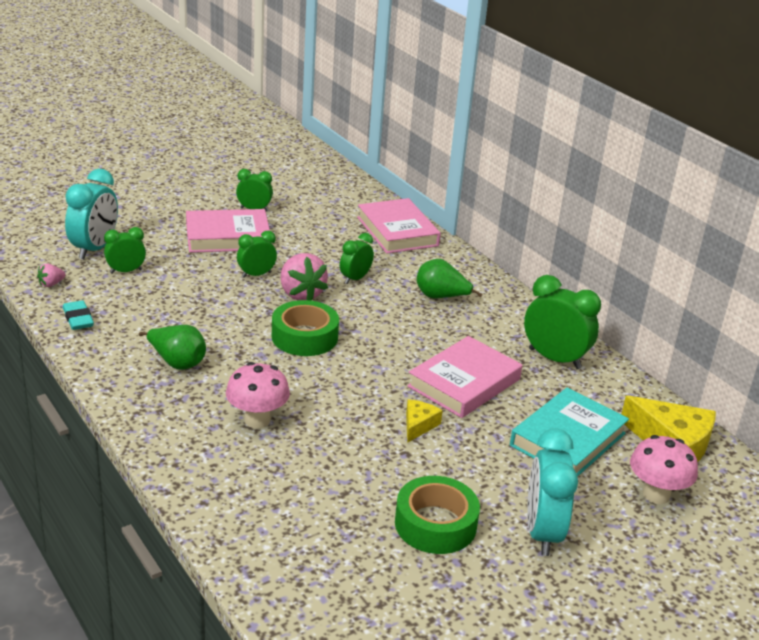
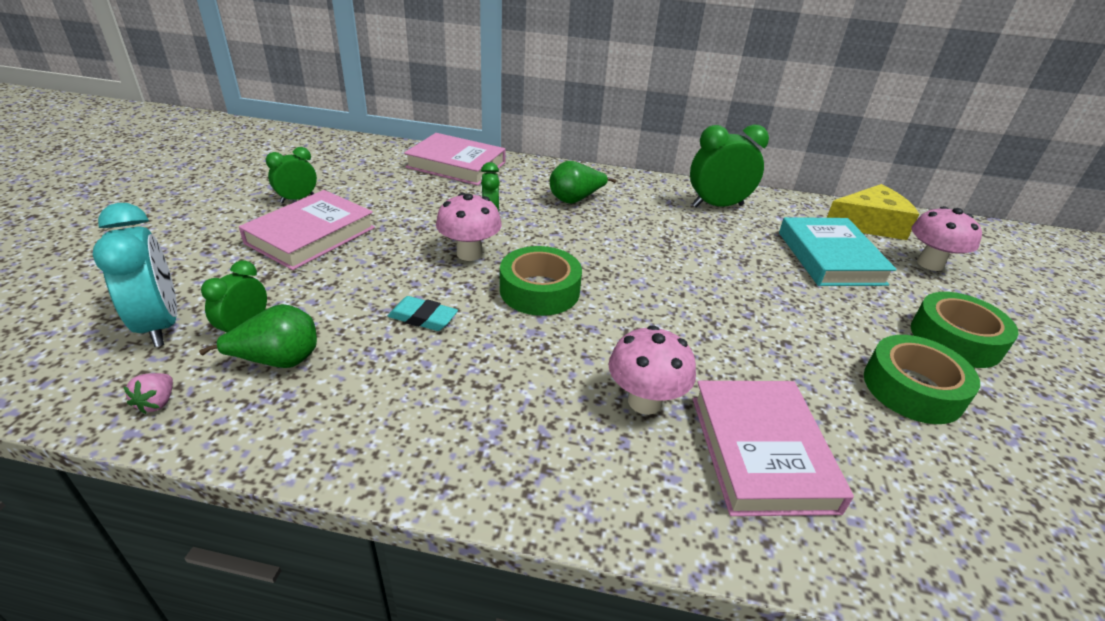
camera: 45 degrees left, 5 degrees up
turquoise eraser [63,300,94,330] -> turquoise eraser moved to [388,296,458,331]
green pear [139,325,206,370] -> green pear moved to [199,304,317,368]
green clock [237,231,277,278] -> none
pink strawberry [280,253,328,301] -> pink mushroom [436,193,502,261]
yellow cheese [406,399,443,443] -> none
pink book [407,336,522,418] -> pink book moved to [693,381,854,516]
turquoise clock [527,428,578,556] -> green tape [911,292,1018,368]

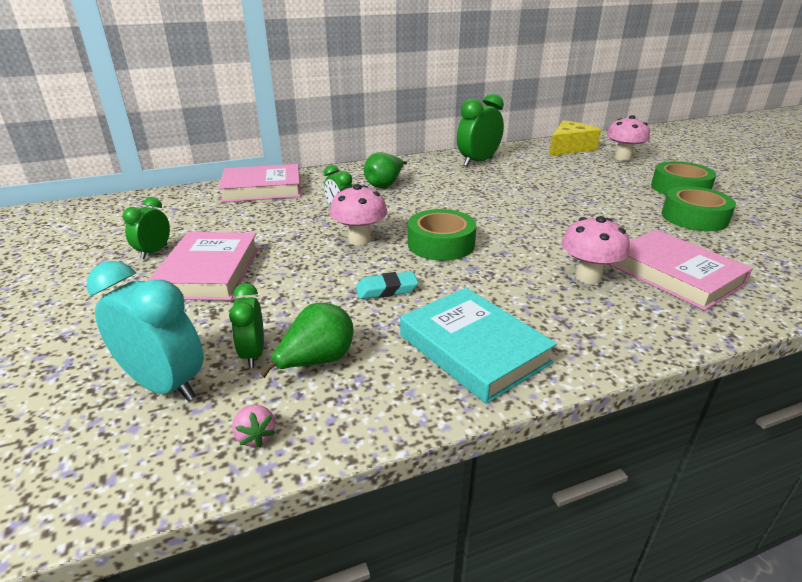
camera: 30 degrees left, 5 degrees down
turquoise book [779,217,897,286] -> turquoise book moved to [400,288,557,404]

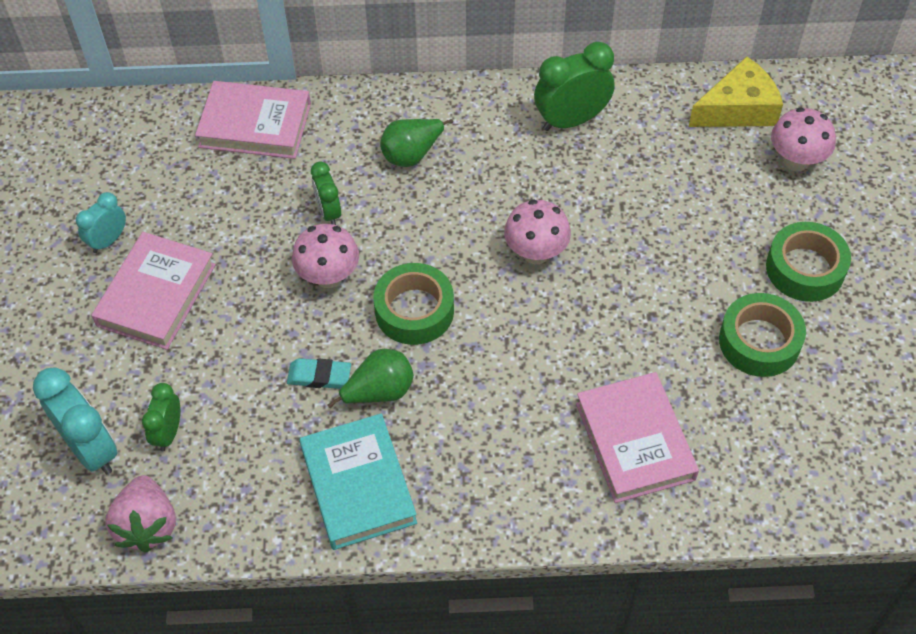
camera: 20 degrees right, 25 degrees up
green clock [123,197,170,259] -> turquoise clock [76,192,126,253]
pink strawberry [232,405,276,447] -> pink strawberry [106,475,176,552], size x2.08
green pear [260,303,353,378] -> green pear moved to [327,349,414,408]
pink mushroom [561,216,630,284] -> pink mushroom moved to [504,199,571,264]

